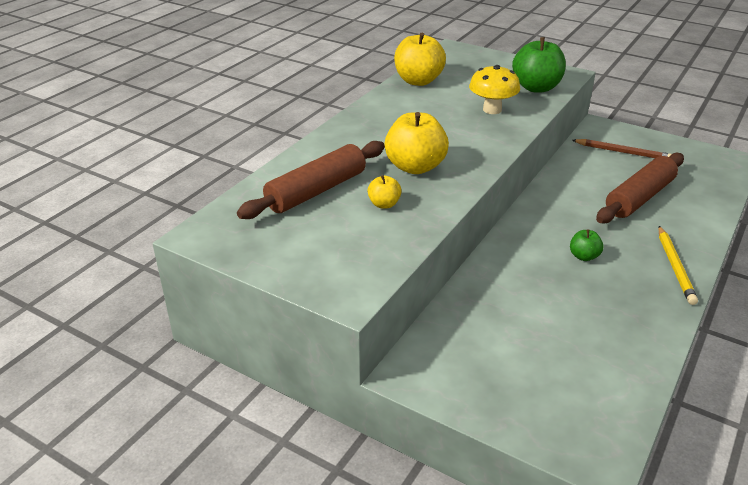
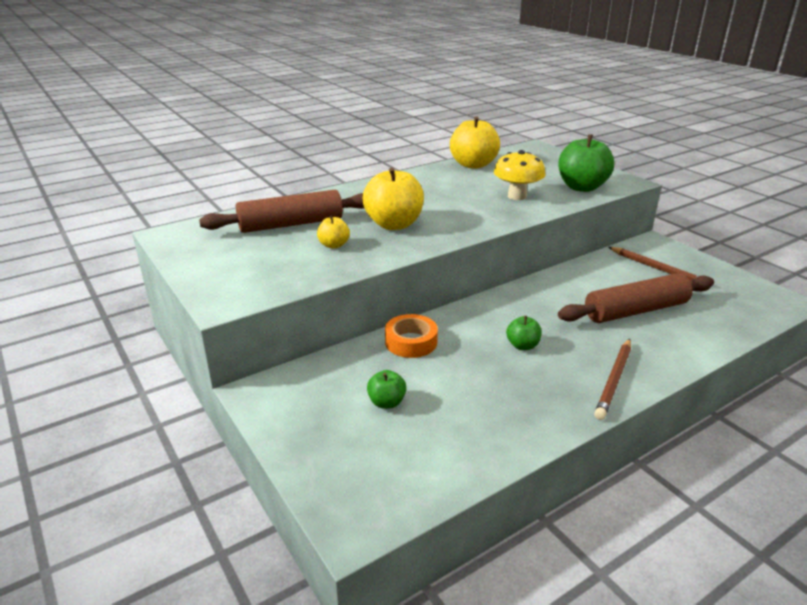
camera: 25 degrees right, 5 degrees down
yellow pencil [658,226,698,305] -> brown pencil [594,339,631,420]
none -> green apple [367,370,407,409]
none -> orange tape [385,314,438,358]

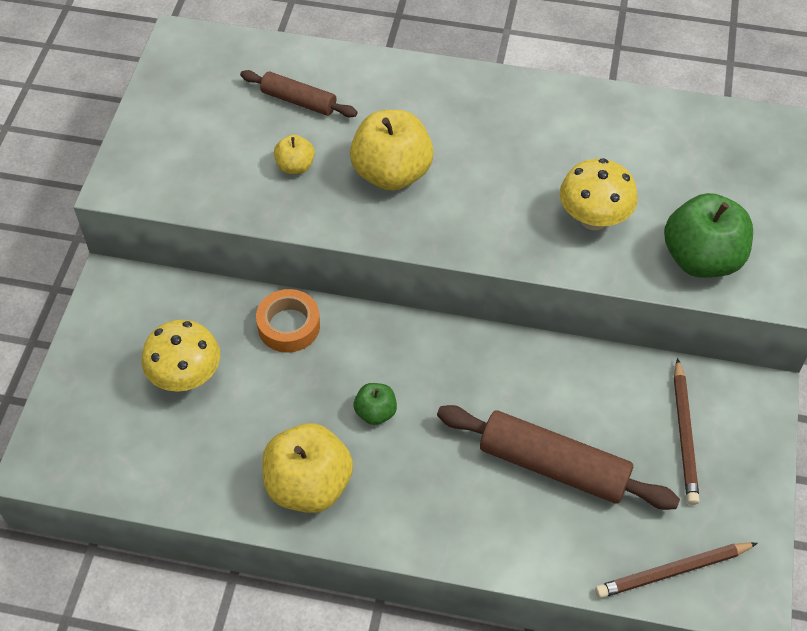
camera: 45 degrees right, 25 degrees up
brown rolling pin [199,190,364,233] -> brown rolling pin [240,70,358,117], size x0.58
green apple [367,370,407,409] -> yellow mushroom [142,320,220,392]
yellow apple [450,116,500,169] -> yellow apple moved to [262,423,353,513]
brown pencil [594,339,631,420] -> brown pencil moved to [595,542,758,598]

